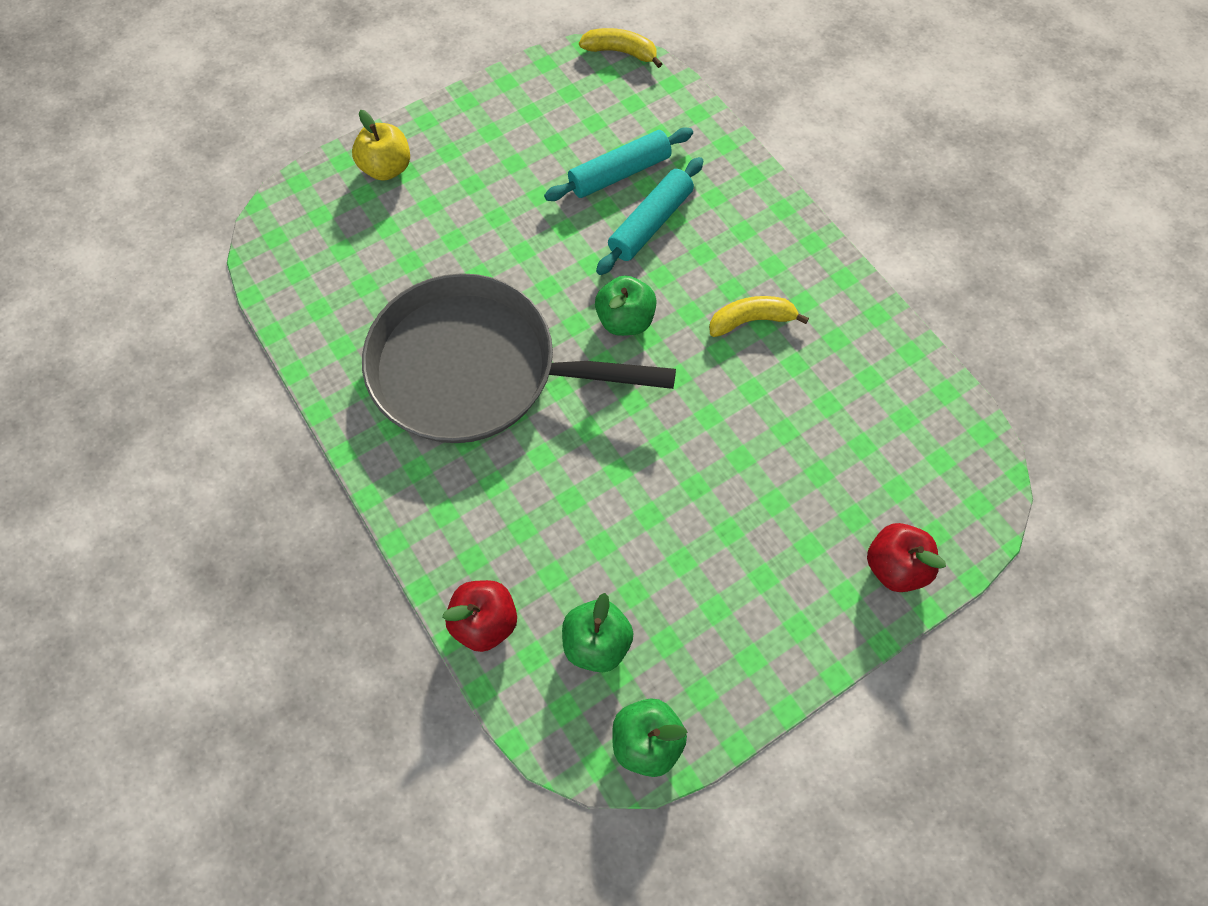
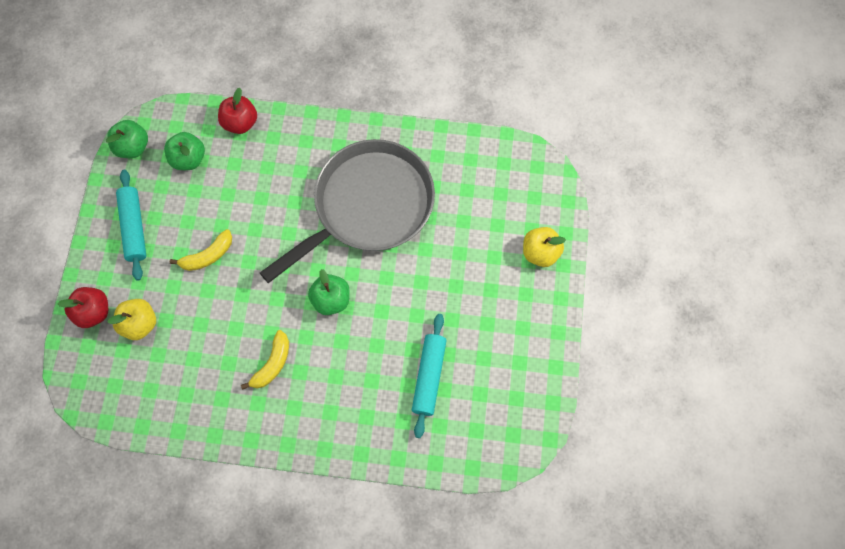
camera: 130 degrees right, 5 degrees up
yellow banana [579,28,662,68] -> yellow banana moved to [170,229,232,271]
turquoise rolling pin [596,157,703,275] -> turquoise rolling pin moved to [116,170,146,281]
none -> yellow apple [107,299,156,340]

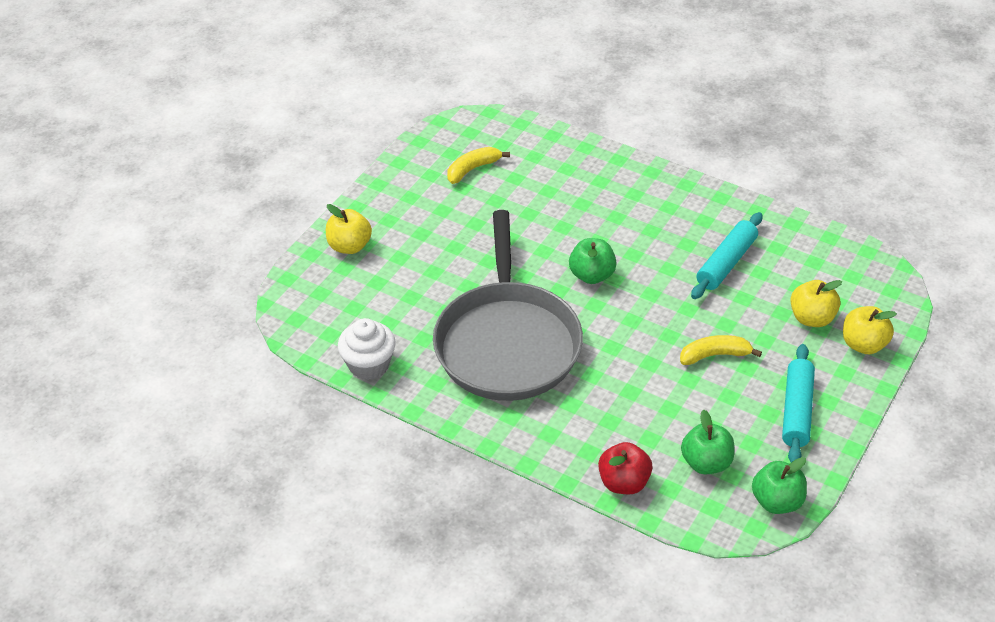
camera: 155 degrees left, 25 degrees down
red apple [58,287,108,328] -> yellow apple [843,306,897,354]
yellow banana [241,330,289,390] -> yellow banana moved to [447,147,510,184]
grey pan [260,139,435,283] -> grey pan turned 75 degrees counterclockwise [433,210,583,401]
turquoise rolling pin [412,314,447,438] -> turquoise rolling pin moved to [691,212,763,299]
none -> white cupcake [338,318,396,380]

